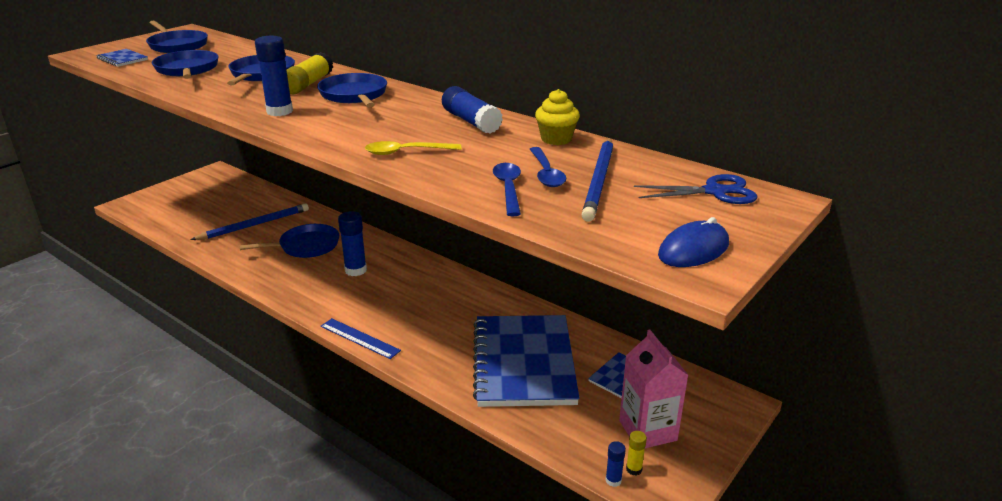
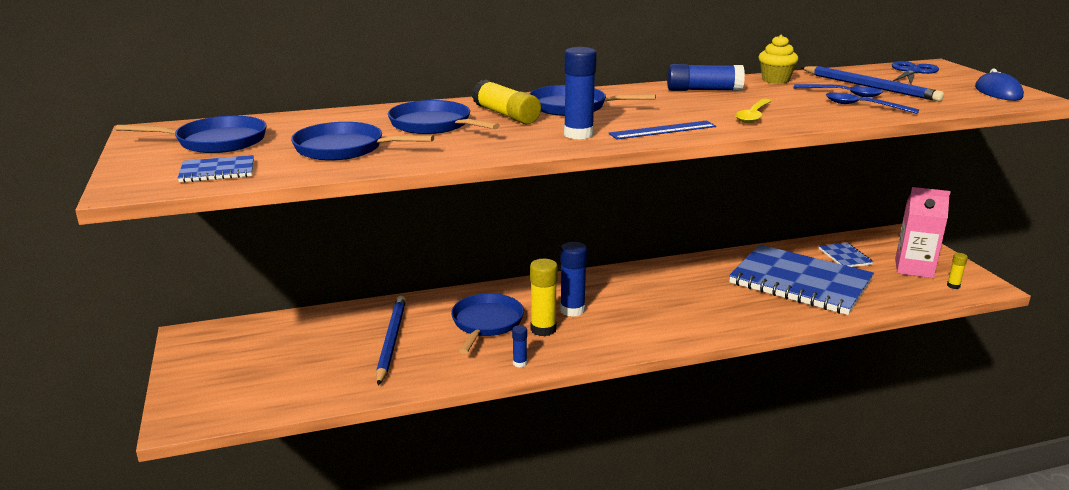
camera: 55 degrees left, 5 degrees down
blue ruler [321,318,401,359] -> blue ruler moved to [609,121,716,139]
blue glue stick [605,441,626,487] -> blue glue stick moved to [512,325,527,367]
none -> yellow glue stick [530,259,558,337]

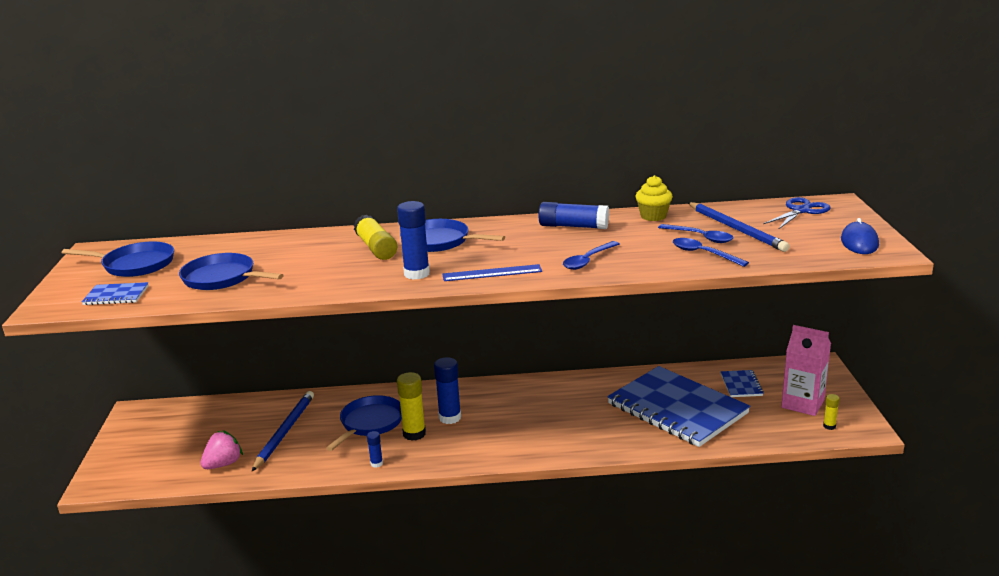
camera: 15 degrees right, 0 degrees up
blue pan [388,100,500,134] -> none
yellow spoon [735,99,771,123] -> blue spoon [563,241,620,270]
none -> pink strawberry [200,430,243,469]

